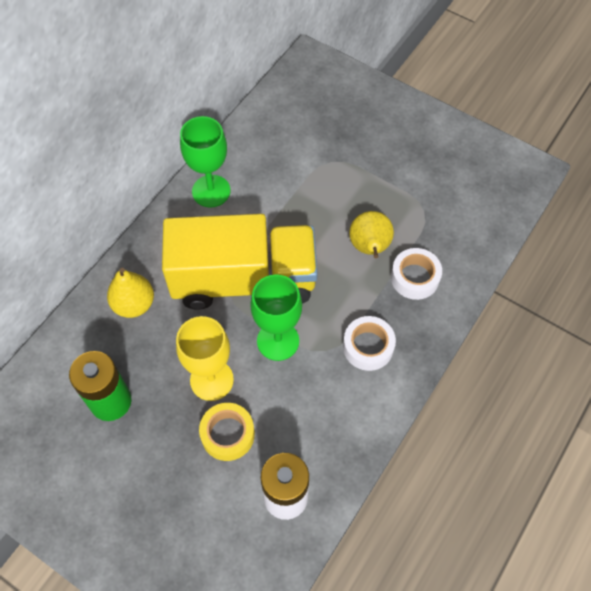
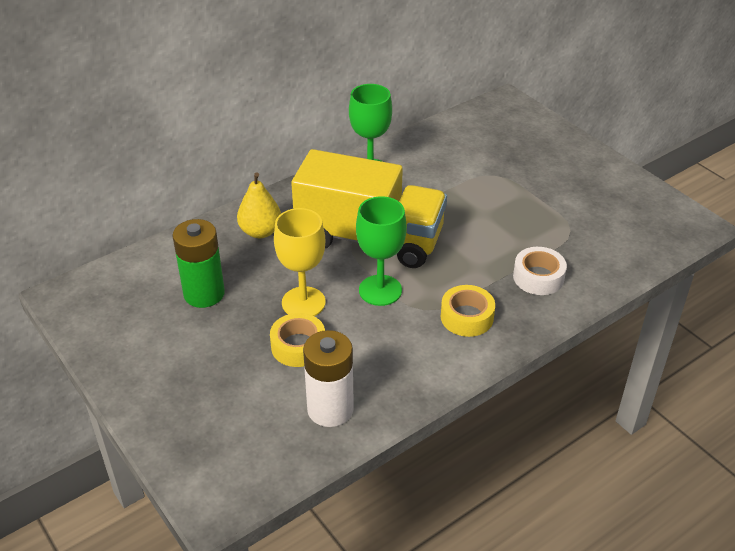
camera: 20 degrees right, 20 degrees down
white tape [343,316,396,371] -> yellow tape [441,285,495,337]
yellow pear [349,211,394,258] -> none

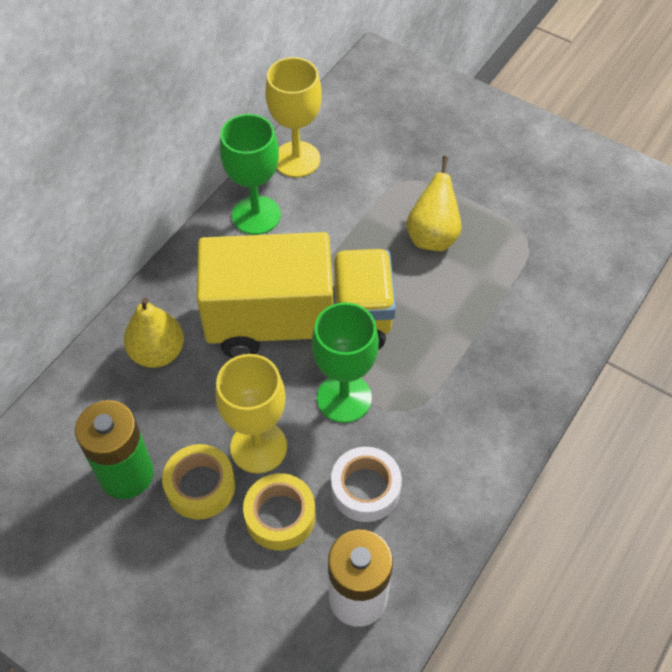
camera: 20 degrees left, 15 degrees up
yellow tape [441,285,495,337] -> yellow tape moved to [162,444,235,519]
white tape [513,247,567,295] -> white tape moved to [331,447,402,522]
none -> yellow goblet [265,57,322,177]
none -> yellow pear [406,156,462,252]

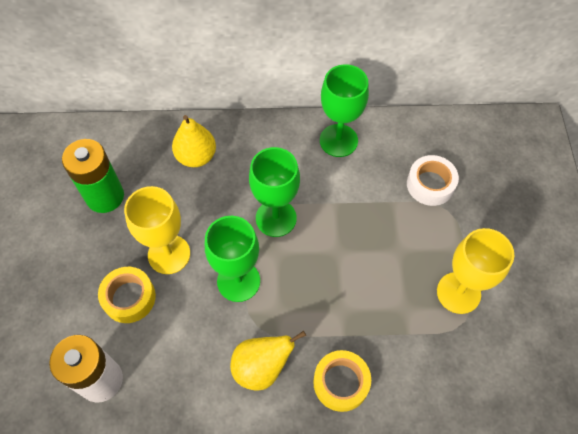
camera: 55 degrees right, 5 degrees up
yellow tape [162,444,235,519] -> yellow tape moved to [313,350,371,412]
yellow truck [197,232,396,358] -> green goblet [249,147,300,237]
yellow goblet [265,57,322,177] -> yellow goblet moved to [437,228,514,314]
white tape [331,447,402,522] -> white tape moved to [407,155,459,206]
yellow pear [406,156,462,252] -> yellow pear moved to [230,331,306,390]

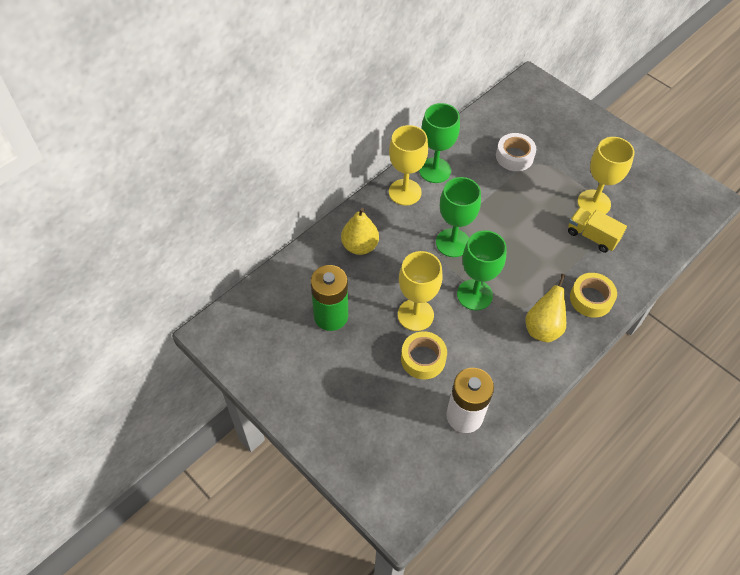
camera: 45 degrees left, 5 degrees down
none -> yellow goblet [389,125,428,205]
none -> yellow truck [568,207,627,253]

